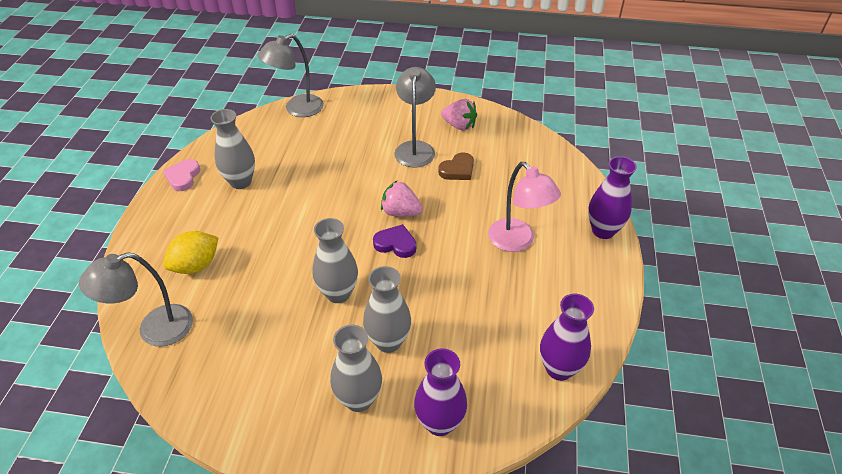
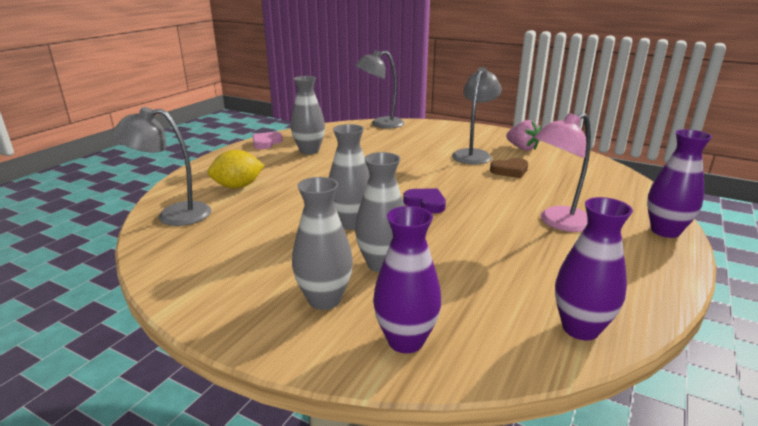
camera: 20 degrees right, 20 degrees down
pink strawberry [381,180,423,216] -> none
pink lamp [488,162,561,252] -> pink lamp turned 75 degrees clockwise [534,113,591,232]

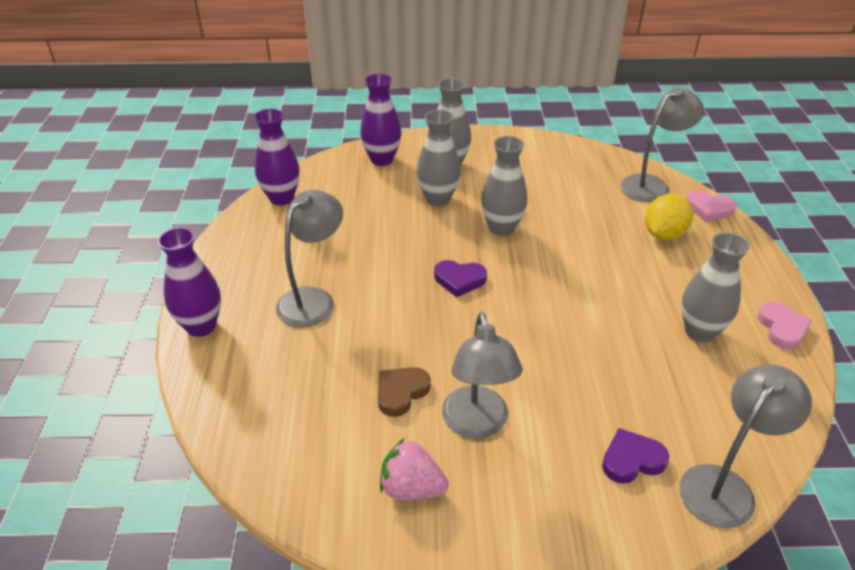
camera: 150 degrees right, 15 degrees up
pink lamp [534,113,591,232] -> grey lamp [276,190,343,327]
none -> purple heart [602,428,669,483]
none -> pink heart [687,190,736,222]

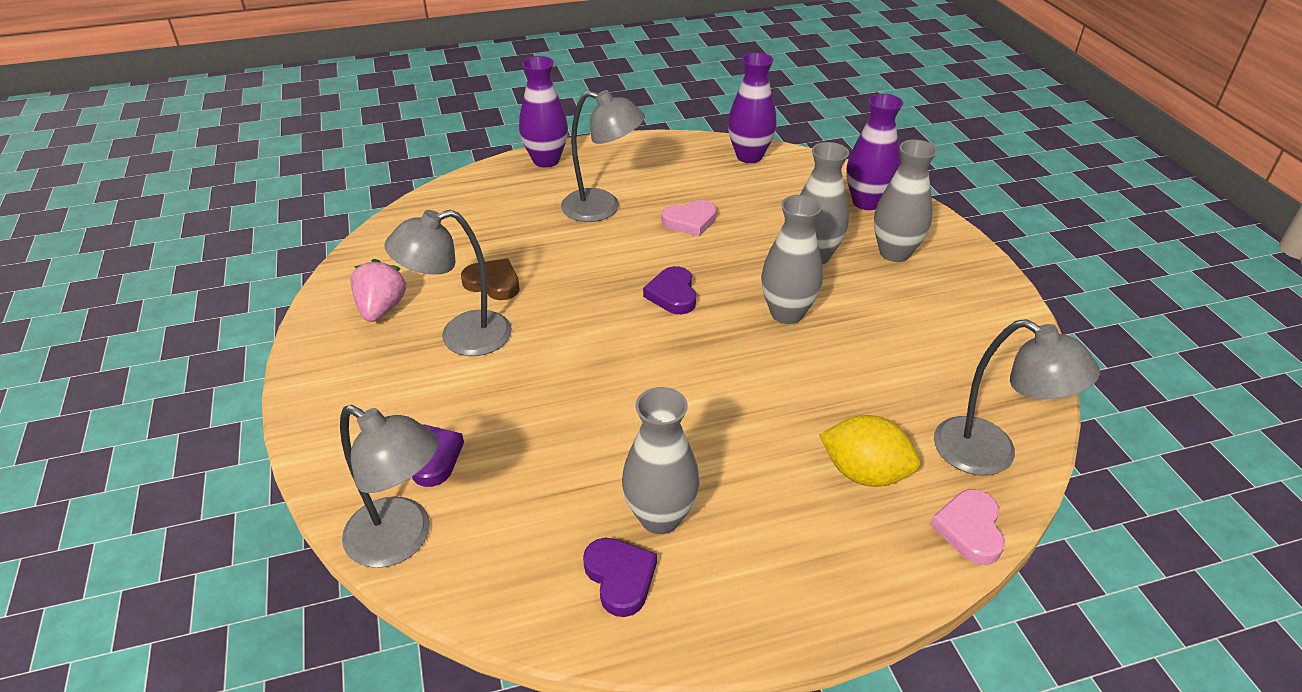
camera: 75 degrees right, 0 degrees up
pink heart [757,302,812,350] -> pink heart moved to [661,200,717,237]
none -> purple heart [583,538,657,617]

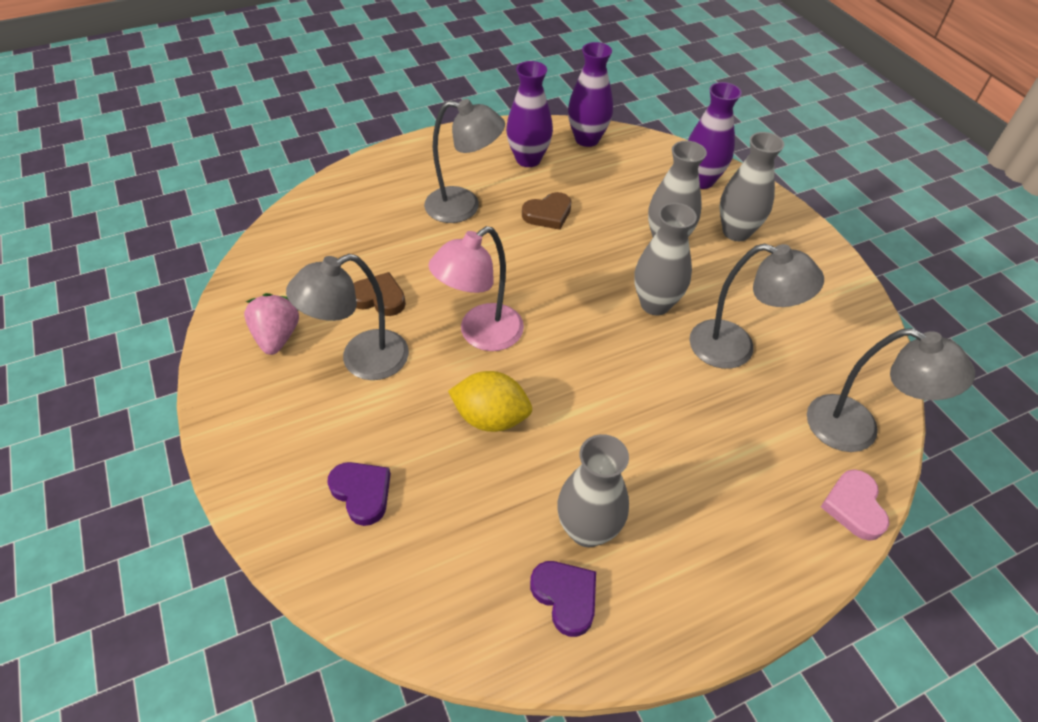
camera: 10 degrees left, 10 degrees up
grey lamp [340,405,439,568] -> grey lamp moved to [689,244,824,369]
purple vase [519,56,568,167] -> purple vase moved to [506,61,553,167]
purple heart [643,266,696,314] -> none
pink heart [661,200,717,237] -> brown heart [522,192,572,230]
yellow lemon [820,415,920,487] -> yellow lemon moved to [448,371,532,432]
none -> pink lamp [428,226,524,351]

